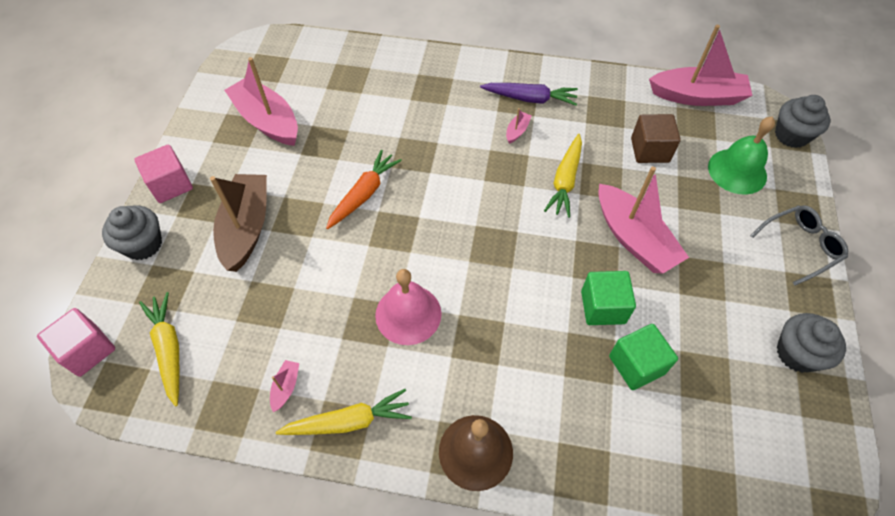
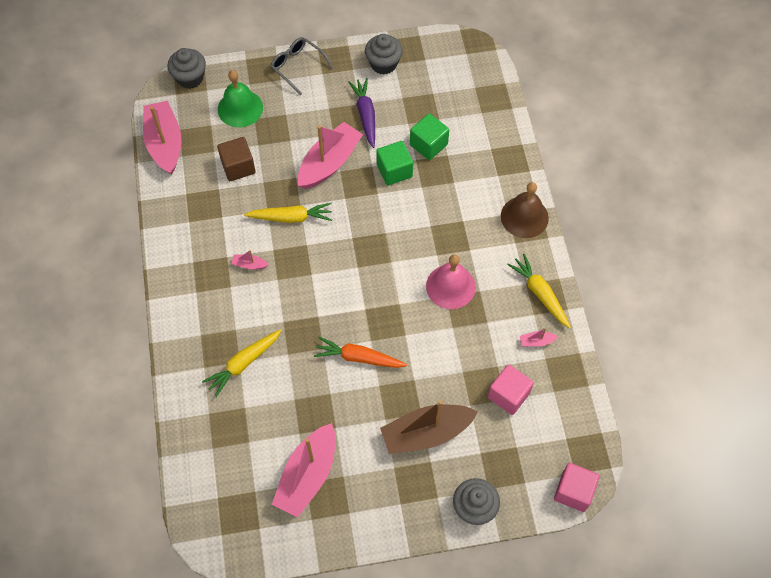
camera: 110 degrees left, 5 degrees up
pink cube [134,145,193,203] -> pink cube moved to [488,364,534,415]
yellow carrot [139,292,179,406] -> yellow carrot moved to [202,329,282,397]
purple carrot [480,83,578,106] -> purple carrot moved to [348,78,375,148]

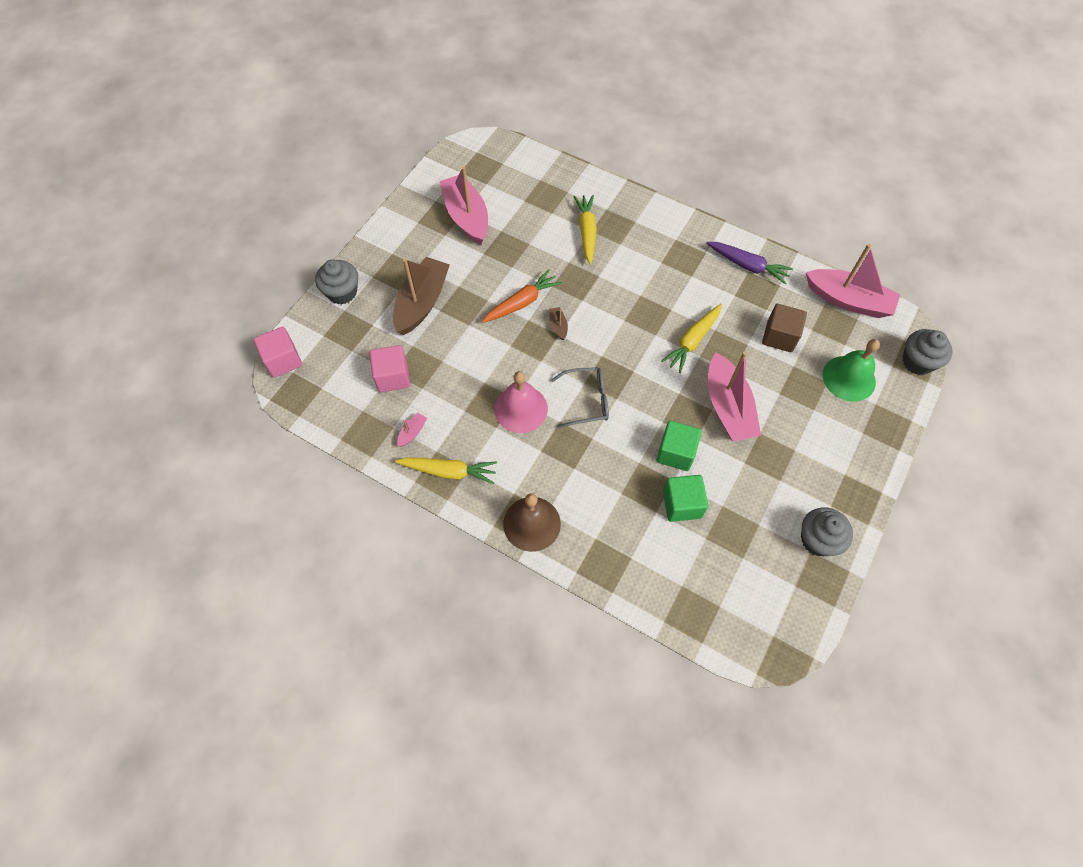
camera: 130 degrees right, 0 degrees up
pink boat [231,250,269,270] -> none
grey glasses [270,37,333,95] -> grey glasses moved to [551,367,609,428]
purple carrot [348,78,375,148] -> purple carrot moved to [706,242,793,284]
none -> brown boat [549,307,568,340]

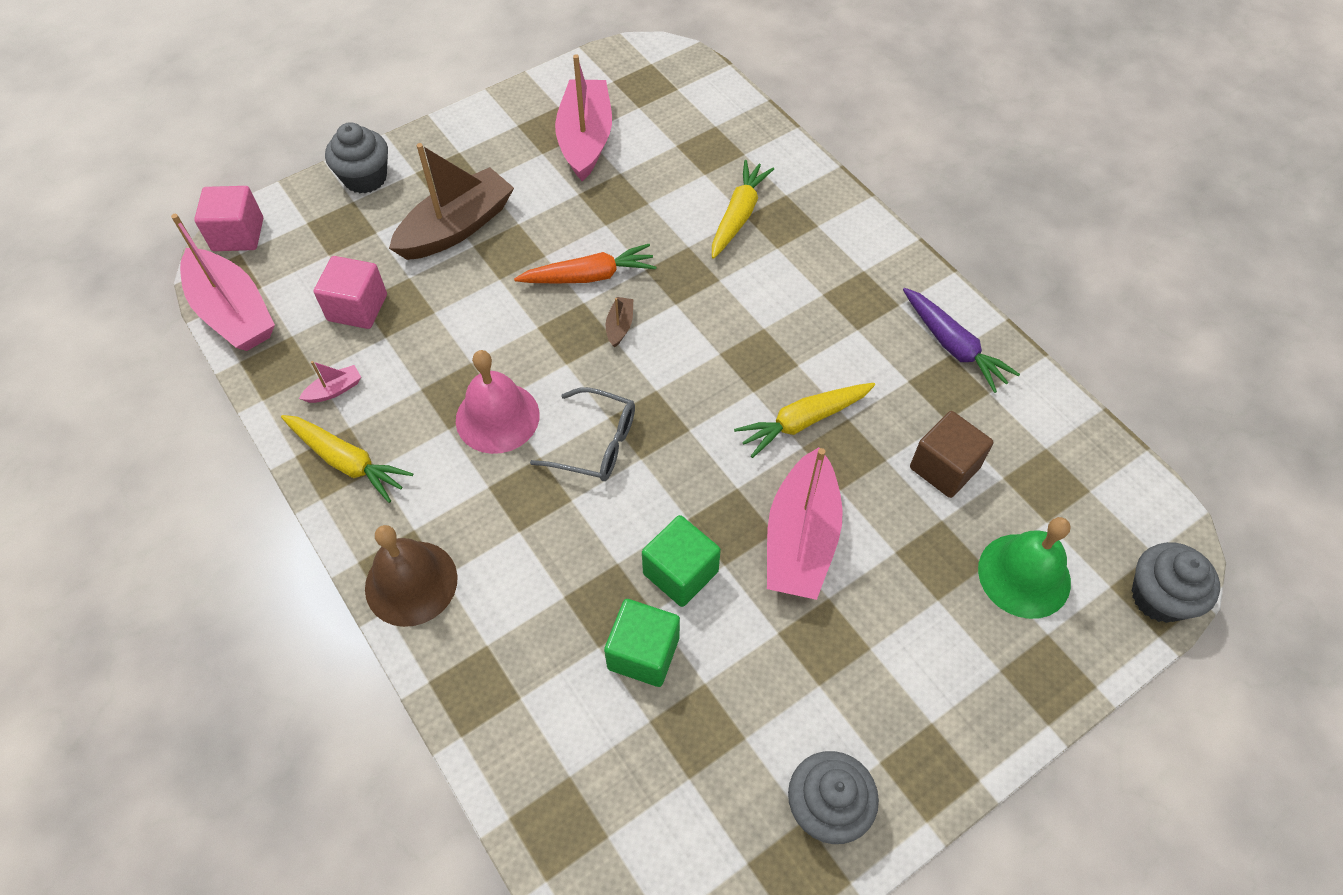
camera: 25 degrees right, 5 degrees down
pink boat [806,244,900,318] -> pink boat moved to [171,214,275,351]

